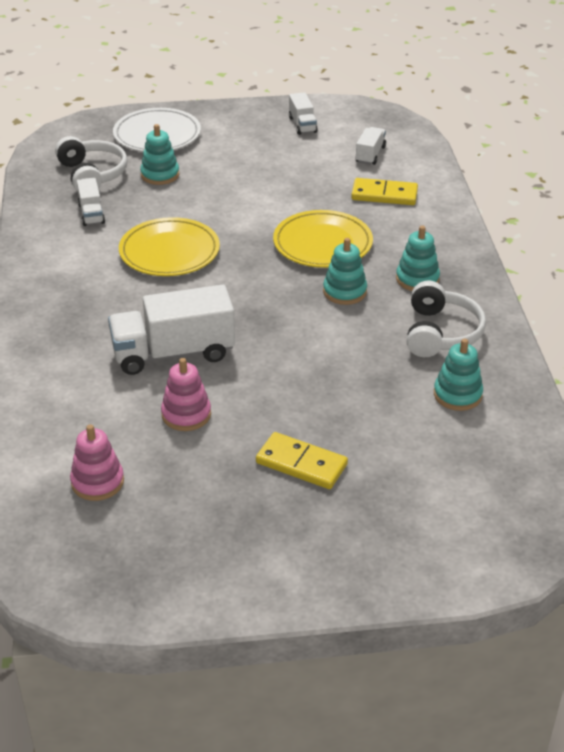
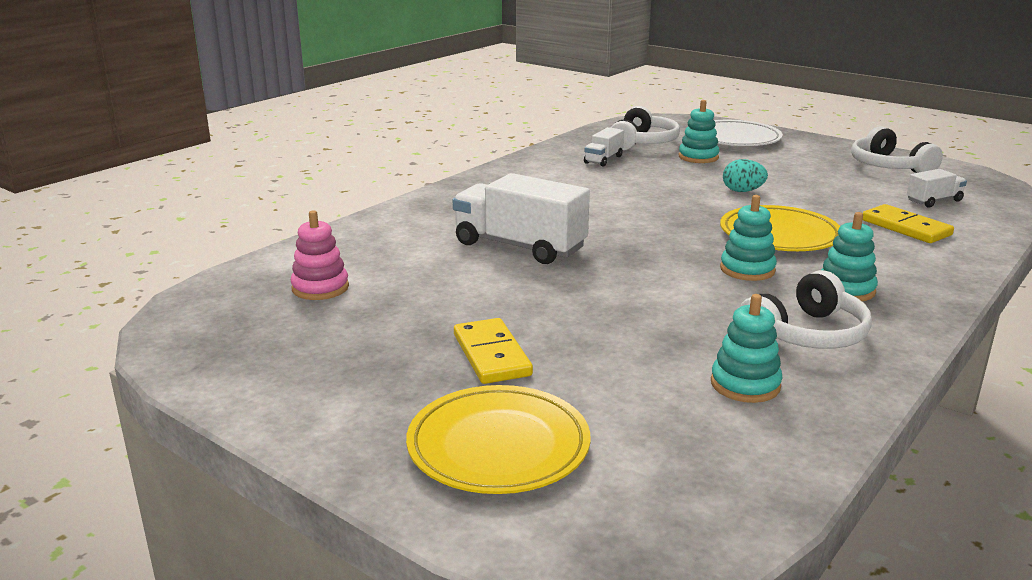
camera: 45 degrees right, 15 degrees down
yellow plate [119,217,220,276] -> yellow plate moved to [406,385,590,494]
pink stacking toy [161,358,211,431] -> none
white truck [289,92,318,135] -> white headphones [851,126,943,173]
none -> turquoise egg [723,159,768,192]

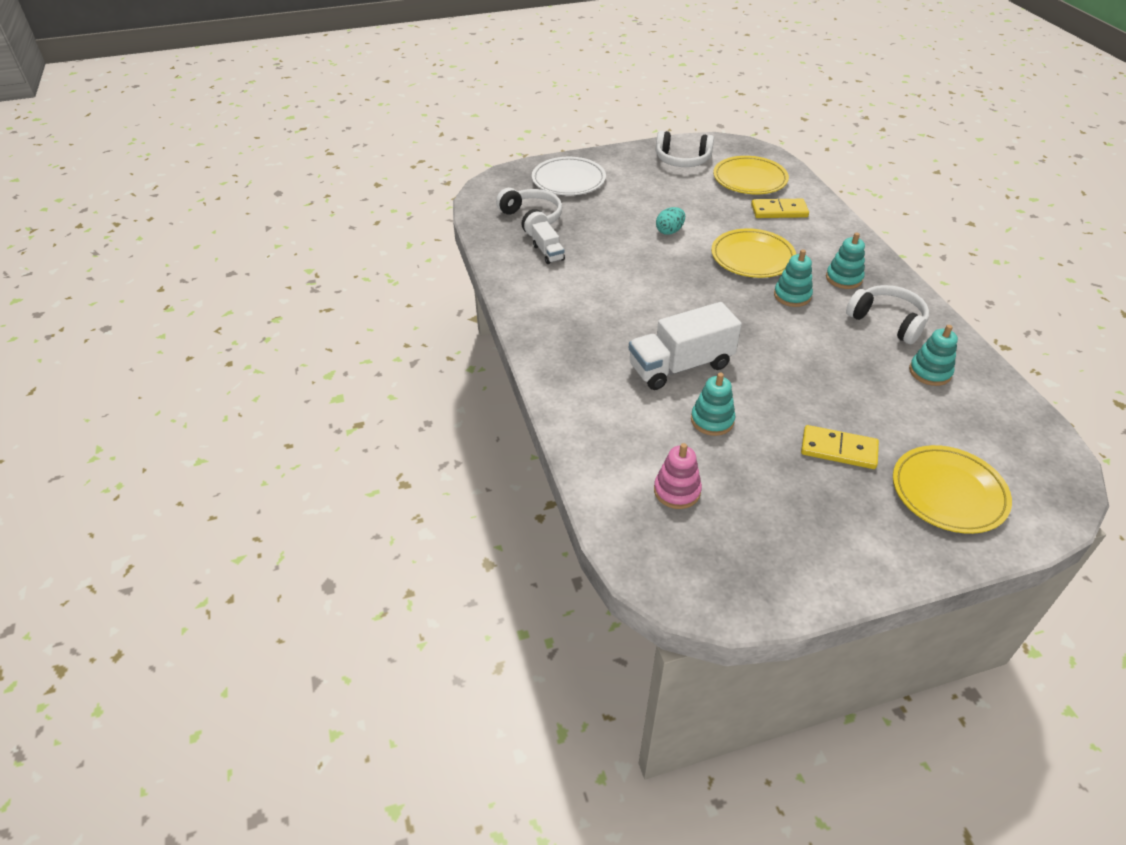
camera: 55 degrees left, 20 degrees up
turquoise stacking toy [679,100,719,163] -> turquoise stacking toy moved to [691,372,736,436]
white headphones [740,270,872,349] -> white headphones turned 45 degrees counterclockwise [846,285,929,344]
white truck [907,169,967,208] -> yellow plate [713,156,789,194]

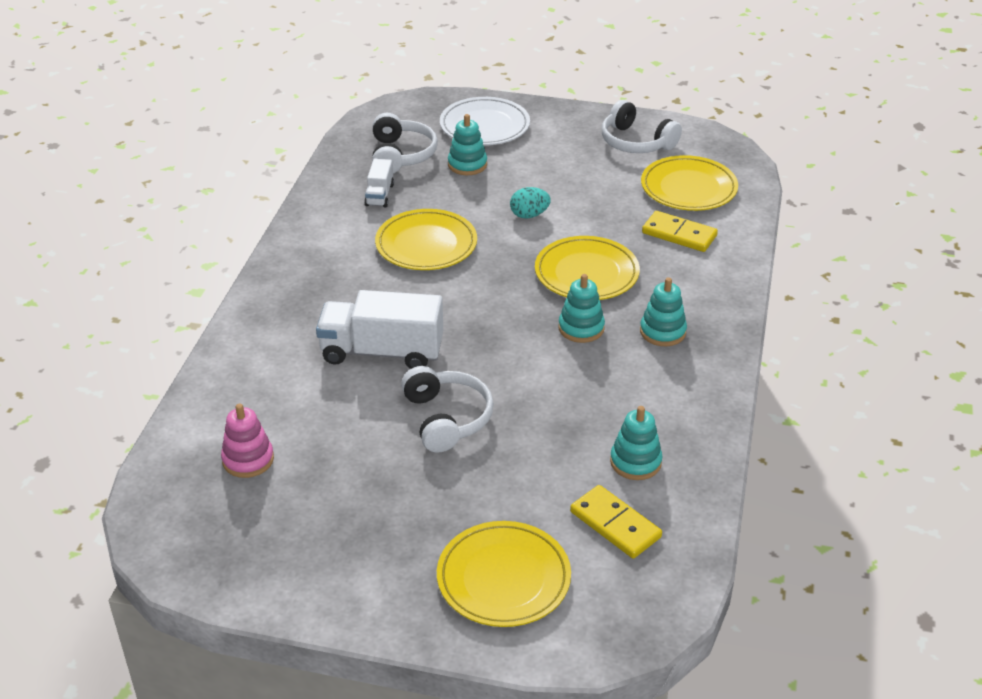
camera: 30 degrees right, 5 degrees down
turquoise stacking toy [691,372,736,436] -> turquoise stacking toy moved to [448,114,487,175]
yellow domino [801,425,879,469] -> yellow domino moved to [570,485,662,558]
white headphones [846,285,929,344] -> white headphones moved to [401,366,494,453]
none -> yellow plate [375,209,477,270]

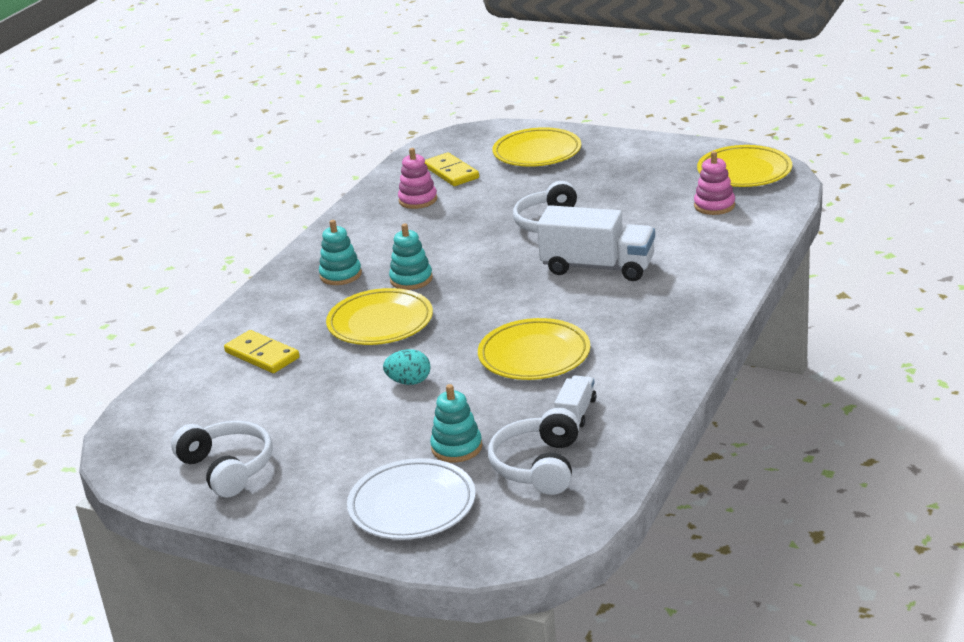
camera: 165 degrees left, 10 degrees down
turquoise stacking toy [610,406,663,480] -> pink stacking toy [398,148,437,209]
yellow plate [641,155,738,211] -> yellow plate moved to [697,145,792,187]

